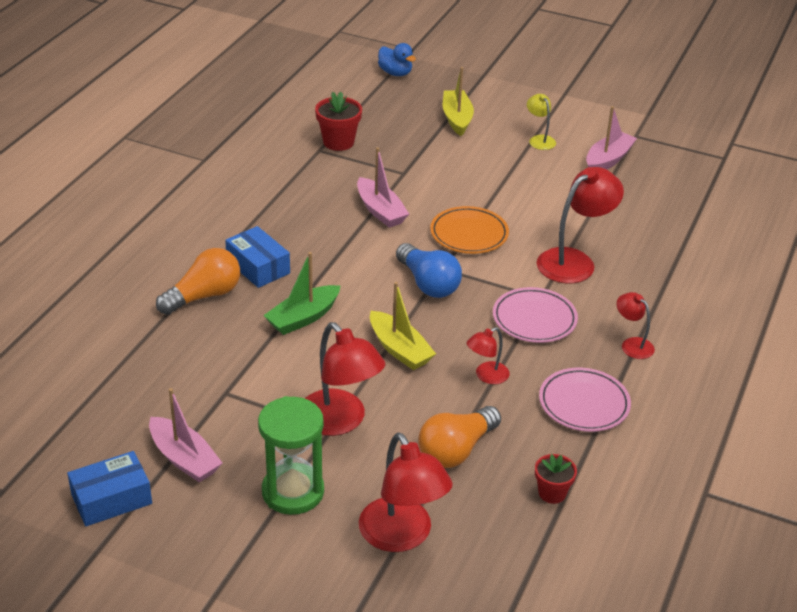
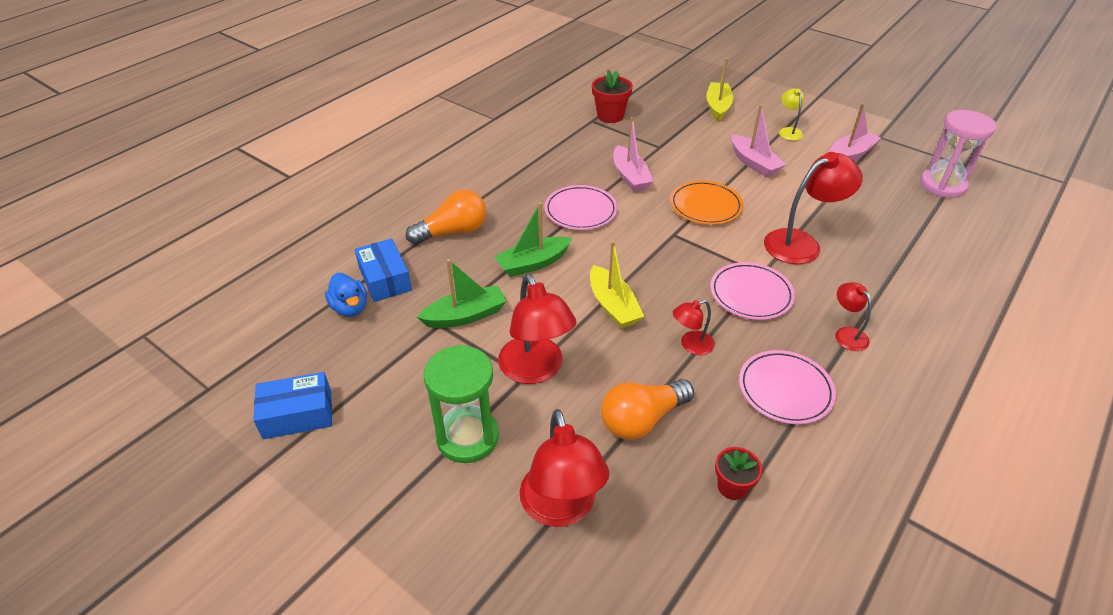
camera: 15 degrees right, 5 degrees up
pink boat [149,388,222,482] -> pink boat moved to [731,105,786,177]
blue box [225,226,290,288] -> blue box moved to [355,239,412,302]
blue duck [378,43,416,76] -> blue duck moved to [325,273,367,317]
blue light bulb [396,243,462,298] -> none
none -> green boat [417,259,506,328]
none -> pink plate [544,185,617,230]
none -> pink hourglass [920,110,996,198]

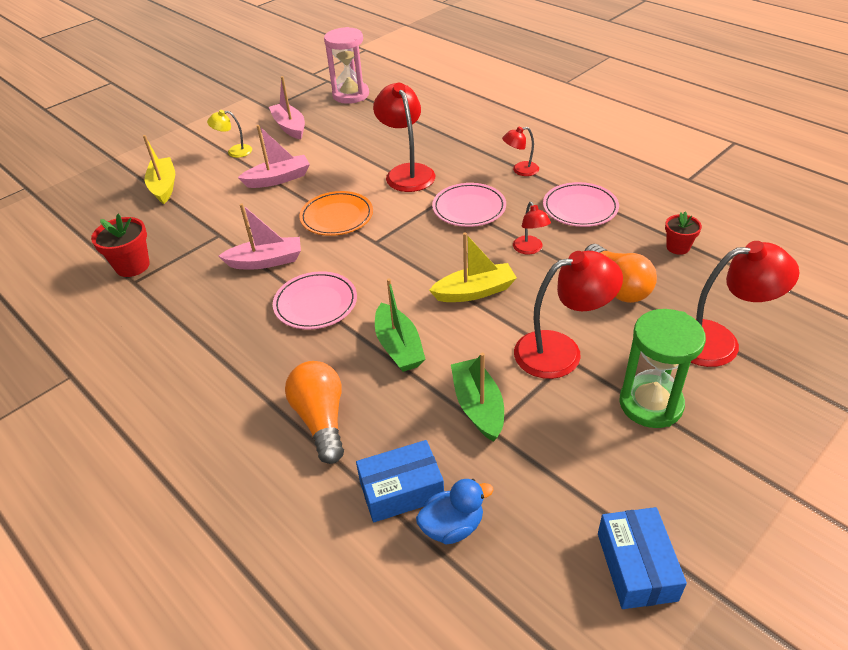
camera: 80 degrees left, 0 degrees up
yellow boat [706,58,734,122] -> yellow boat turned 60 degrees clockwise [143,135,175,204]

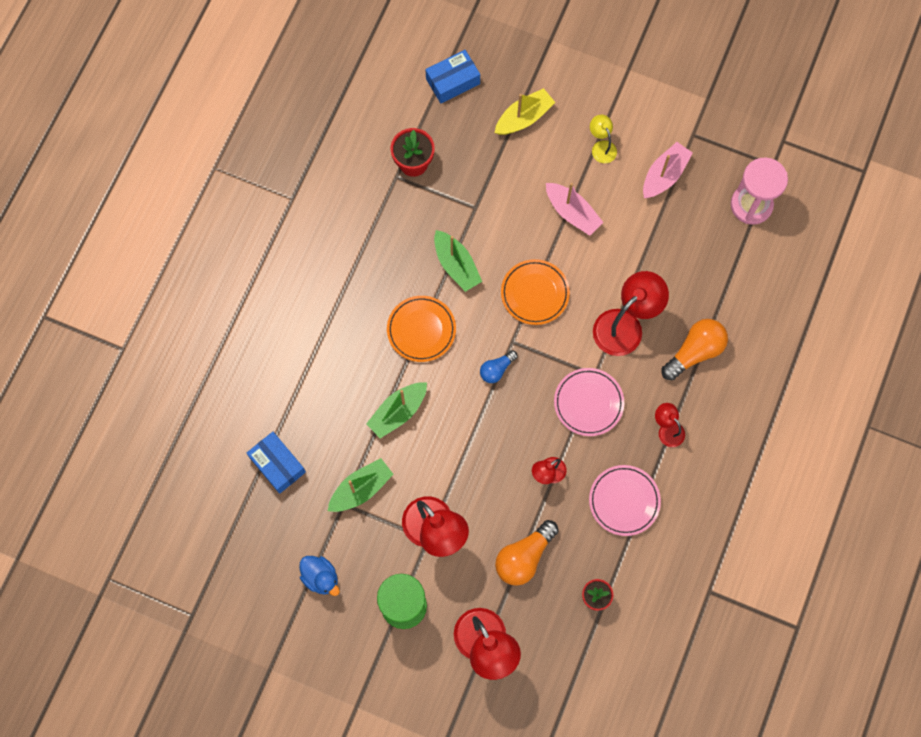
camera: 65 degrees right, 30 degrees up
pink boat [218,204,301,270] -> green boat [434,230,482,292]
pink plate [273,271,357,329] -> orange plate [387,296,456,362]
orange light bulb [285,361,344,464] -> orange light bulb moved to [662,319,728,380]
blue duck [416,479,494,545] -> blue duck moved to [300,556,340,596]
yellow boat [429,233,517,302] -> none
blue box [598,507,687,609] -> blue box moved to [425,50,480,103]
none -> blue light bulb [480,350,518,383]

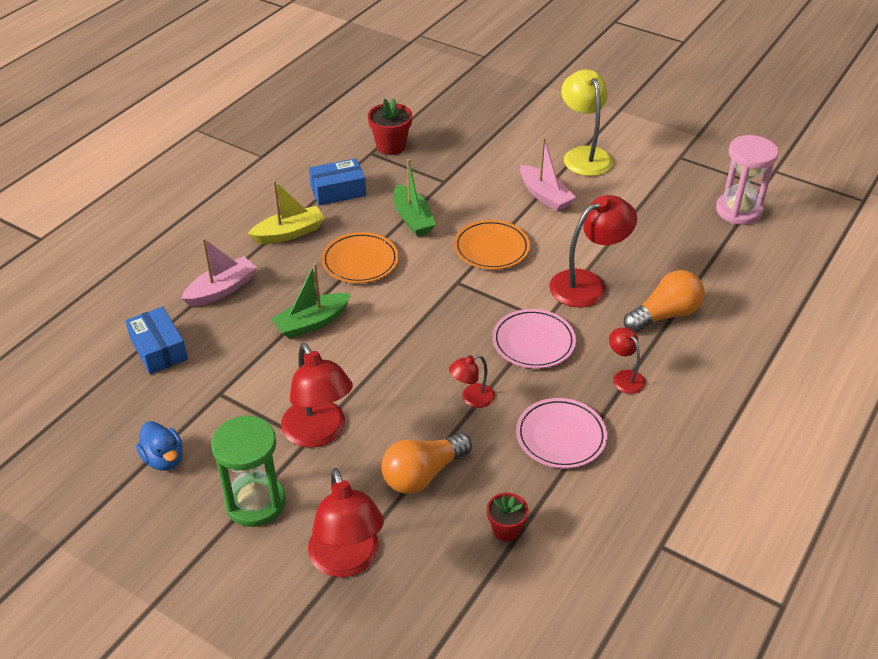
camera: 10 degrees right, 30 degrees down
green boat [328,458,394,512] -> none
blue box [425,50,480,103] -> blue box moved to [309,158,366,206]
blue light bulb [480,350,518,383] -> none
yellow boat [495,88,556,135] -> yellow boat moved to [248,180,325,244]
yellow lamp [590,115,617,163] -> yellow lamp [561,69,613,176], size x1.90
pink boat [643,142,693,198] -> pink boat moved to [181,238,257,307]

